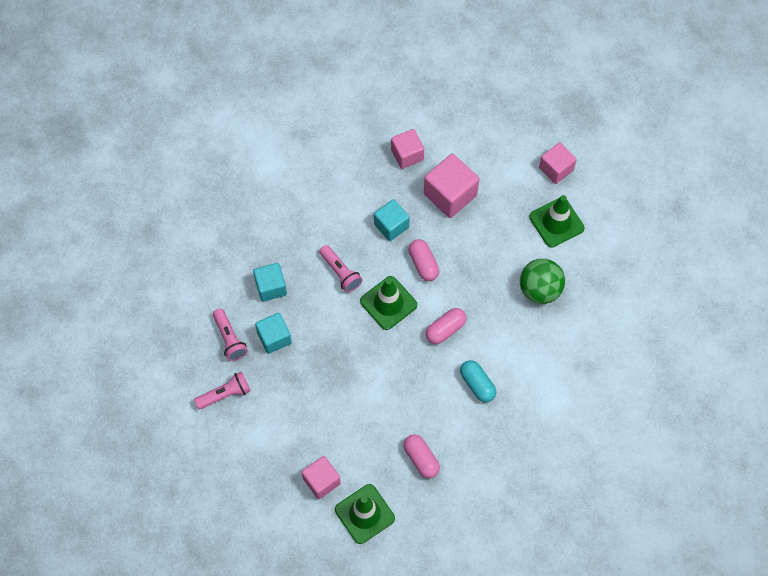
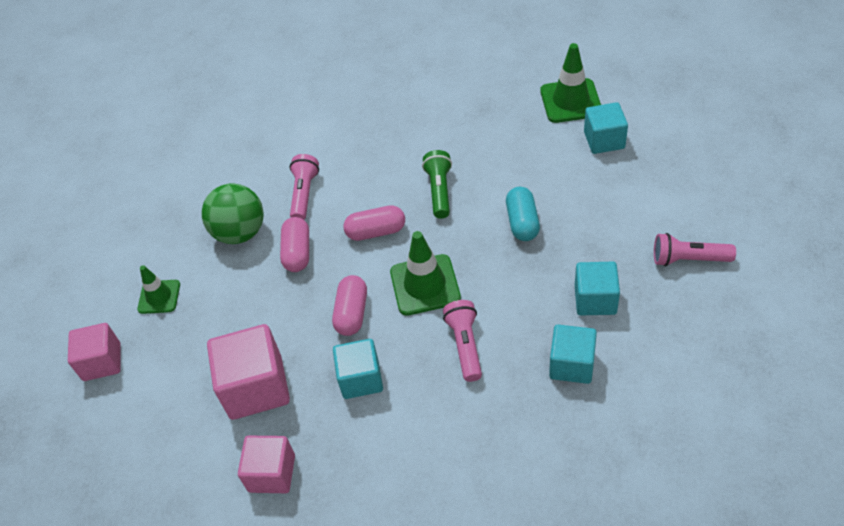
camera: 145 degrees left, 15 degrees down
pink flashlight [213,309,248,361] -> pink flashlight moved to [290,154,319,220]
pink cube [302,456,341,499] -> turquoise cube [584,102,628,154]
pink capsule [403,434,440,478] -> pink capsule moved to [280,217,309,272]
turquoise capsule [460,360,496,403] -> turquoise capsule moved to [506,187,540,241]
green traffic cone [529,195,584,248] -> green traffic cone [137,265,180,314], size x0.63
none -> green flashlight [422,150,452,219]

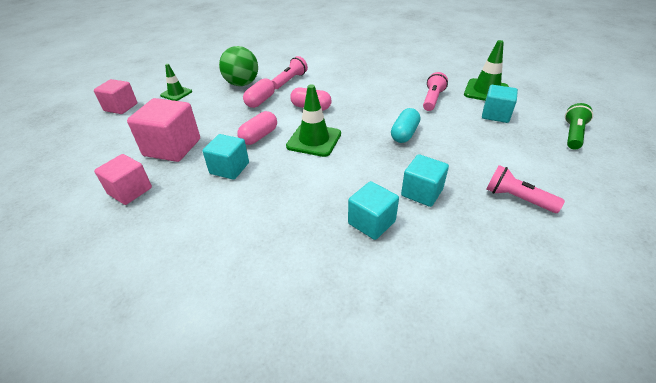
camera: 25 degrees right, 10 degrees down
green flashlight [422,150,452,219] -> green flashlight moved to [565,103,593,150]
pink flashlight [443,300,482,382] -> pink flashlight moved to [423,72,448,111]

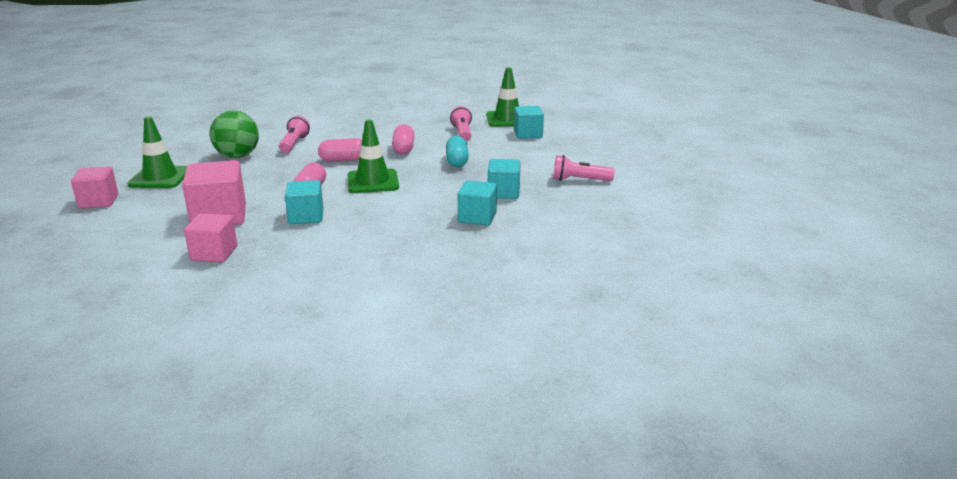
camera: 30 degrees left, 15 degrees down
green traffic cone [160,64,192,101] -> green traffic cone [127,116,187,188], size x1.59
pink capsule [243,78,275,108] -> pink capsule moved to [392,124,414,154]
green flashlight [565,103,593,150] -> none

